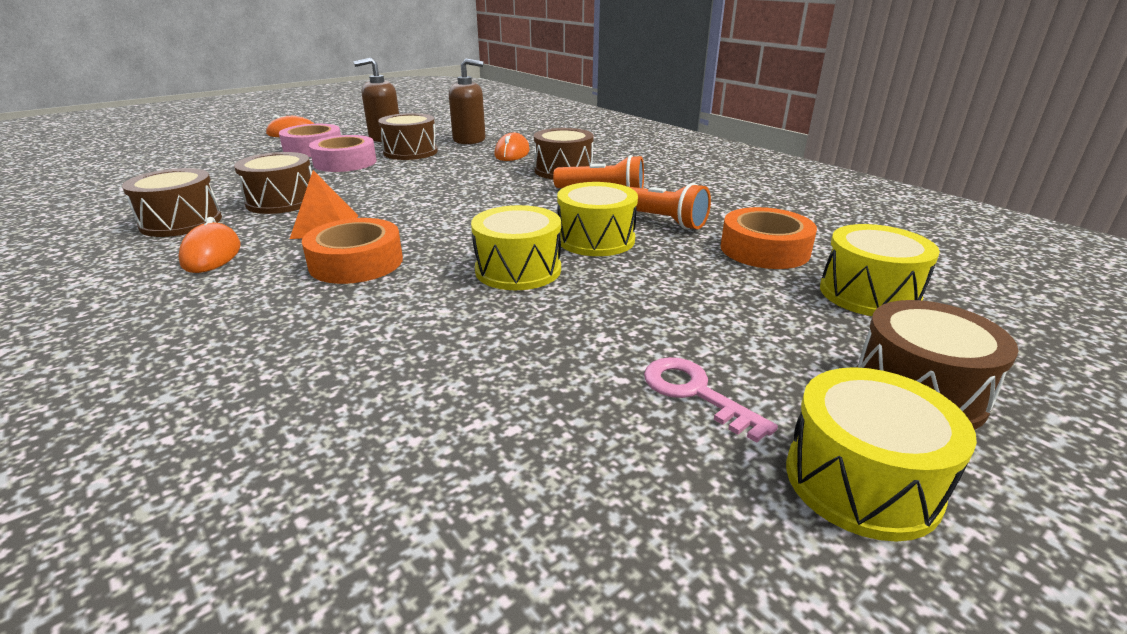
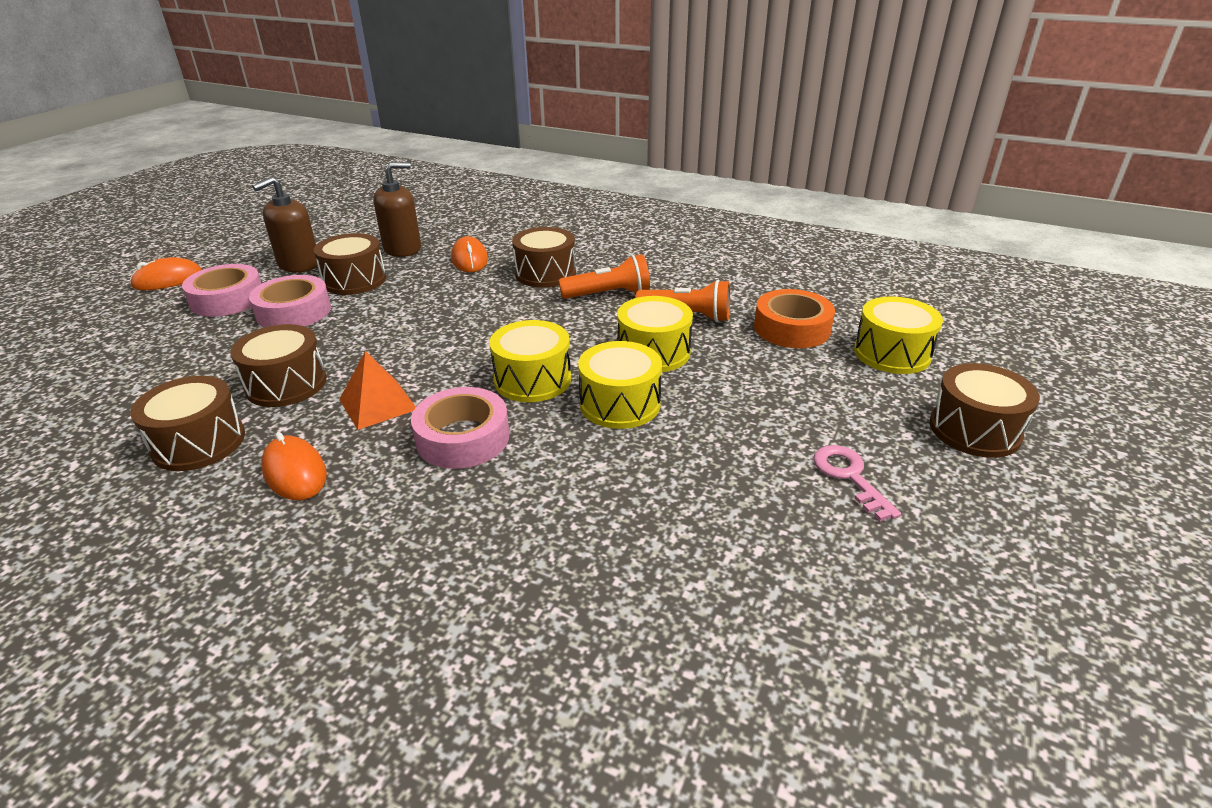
camera: 25 degrees left, 5 degrees up
orange tape [302,218,403,284] -> pink tape [411,387,510,469]
pink key [644,357,778,443] -> pink key turned 45 degrees clockwise [813,445,901,521]
yellow drum [786,367,977,541] -> yellow drum moved to [489,320,571,402]

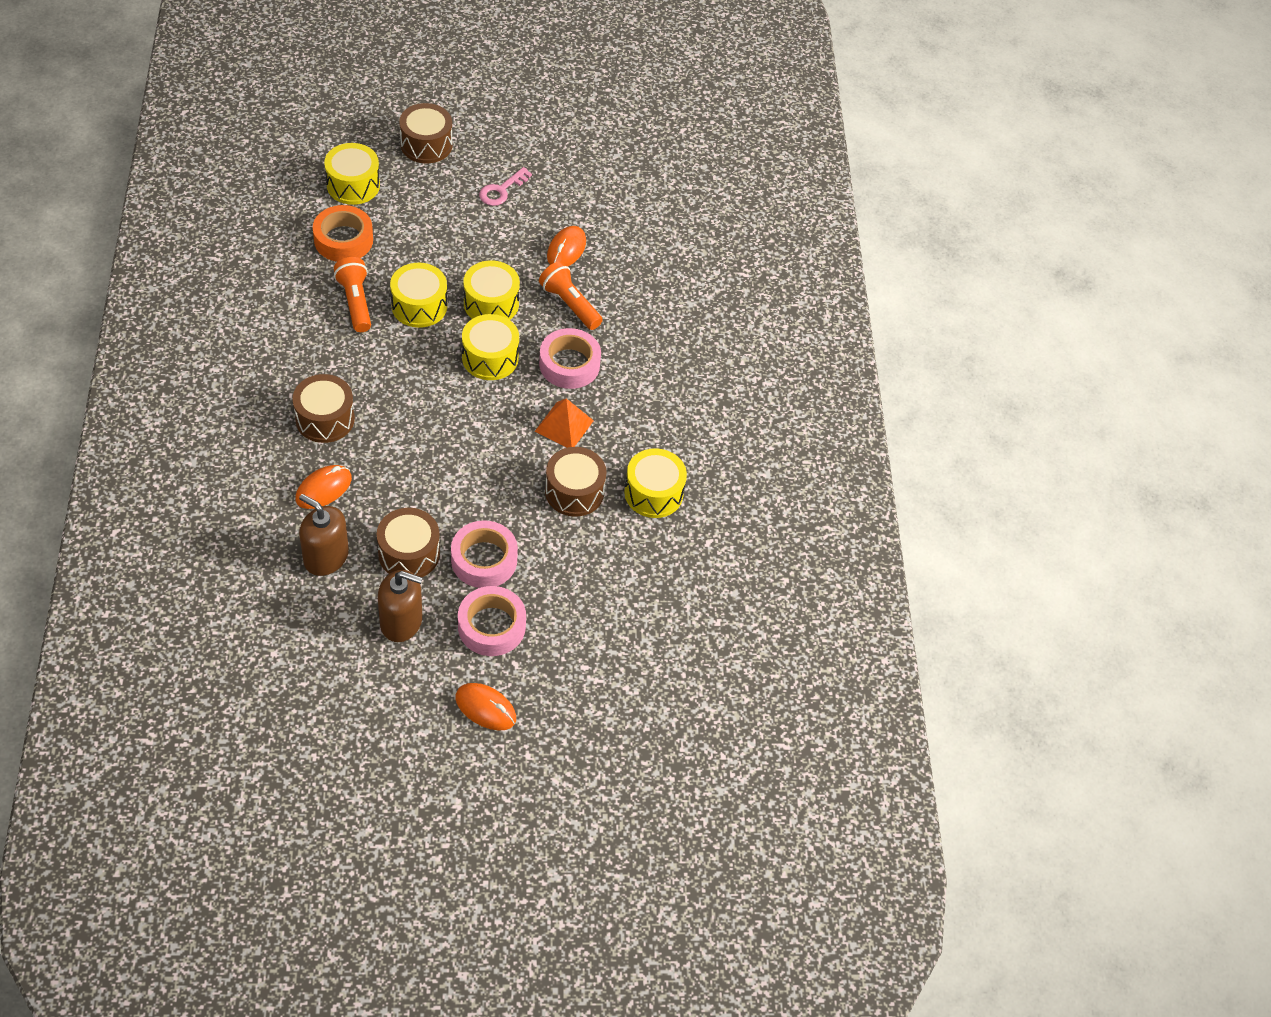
camera: 125 degrees left, 20 degrees up
brown drum [130,376,245,471] -> yellow drum [624,448,687,518]
orange mouse [261,432,327,500] -> orange mouse moved to [547,226,586,267]
orange flashlight [559,254,650,299] -> orange flashlight moved to [539,261,602,330]

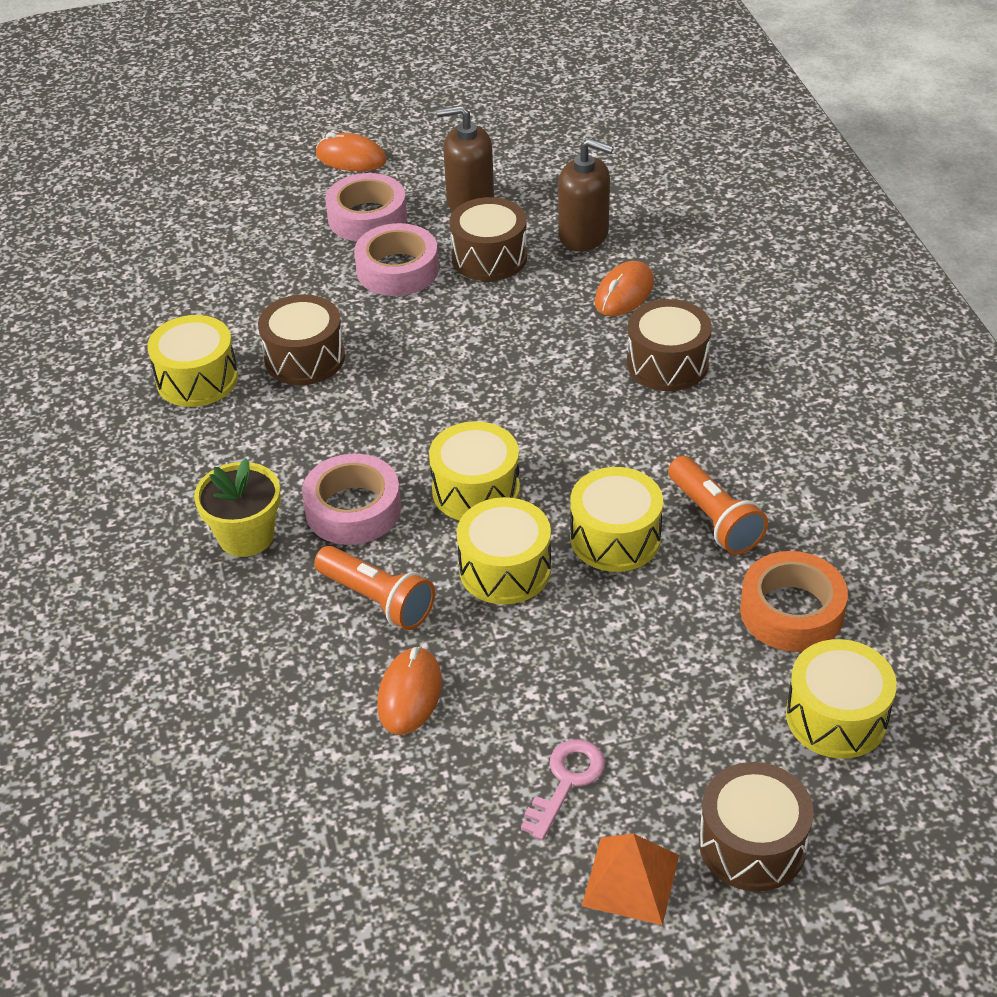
camera: 175 degrees right, 10 degrees down
orange pyramid [535,398,594,448] -> orange pyramid moved to [582,833,679,925]
none -> yellow flower pot [194,458,280,557]

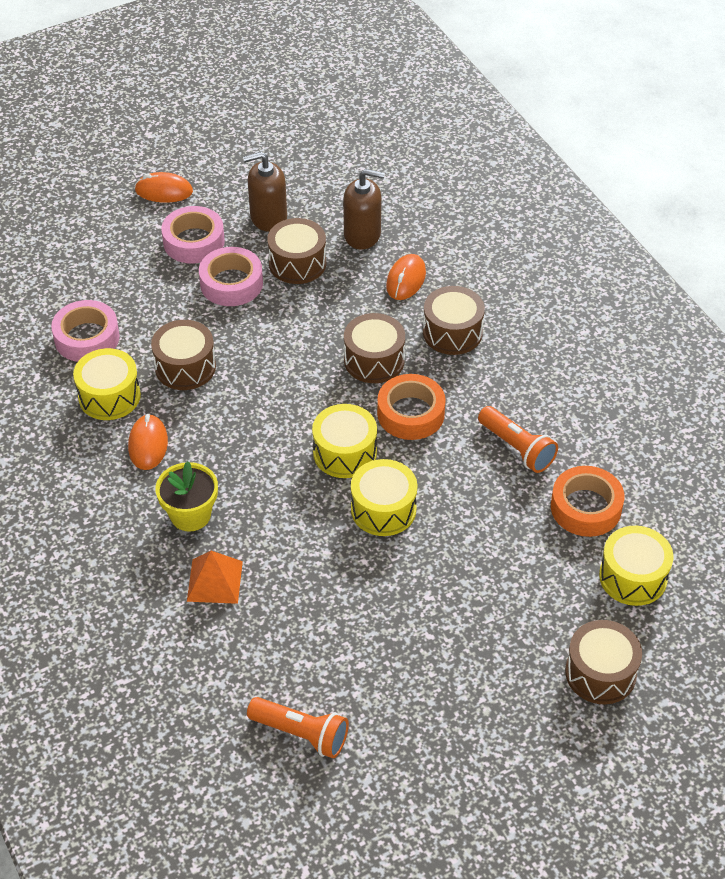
camera: 15 degrees left, 5 degrees up
pink tape [302,454,401,545] -> pink tape moved to [51,300,120,362]
orange flashlight [314,546,435,630] -> orange flashlight moved to [247,697,349,758]
orange mouse [377,646,442,735] -> orange mouse moved to [128,414,168,470]
pink key [521,739,605,840] -> none
yellow drum [570,467,663,572] -> none
orange pyramid [582,833,679,925] -> orange pyramid moved to [187,551,243,604]
none -> brown drum [344,313,405,383]
none -> orange tape [377,374,446,440]

